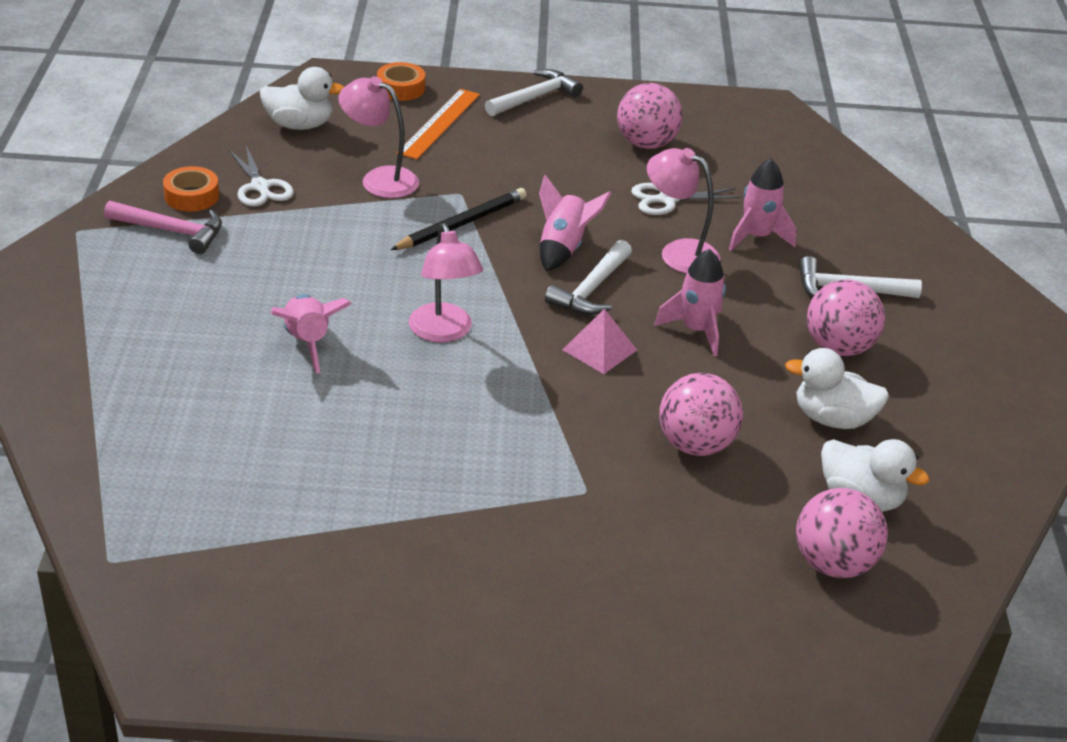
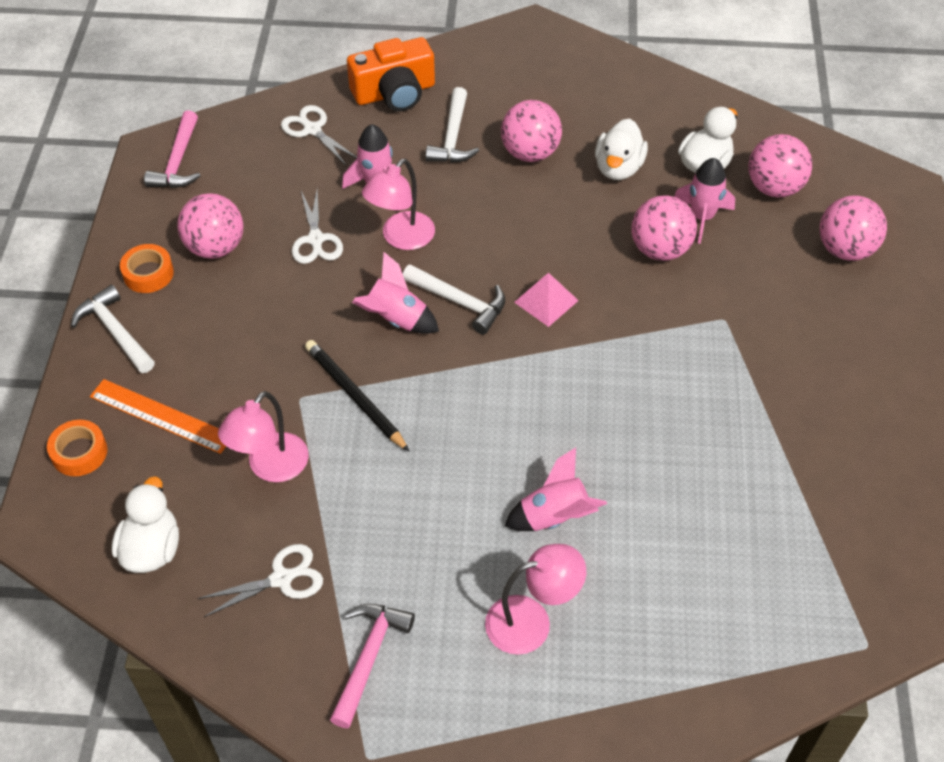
camera: 85 degrees left, 15 degrees up
orange tape [163,166,219,211] -> orange tape moved to [120,244,174,293]
pink lamp [409,223,483,343] -> pink lamp moved to [485,544,586,655]
pink rocket [654,249,726,356] -> pink rocket moved to [674,158,735,244]
none -> pink hammer [144,110,201,188]
none -> white scissors [281,105,357,167]
none -> orange camera [347,37,435,111]
none -> pink ball [819,196,887,261]

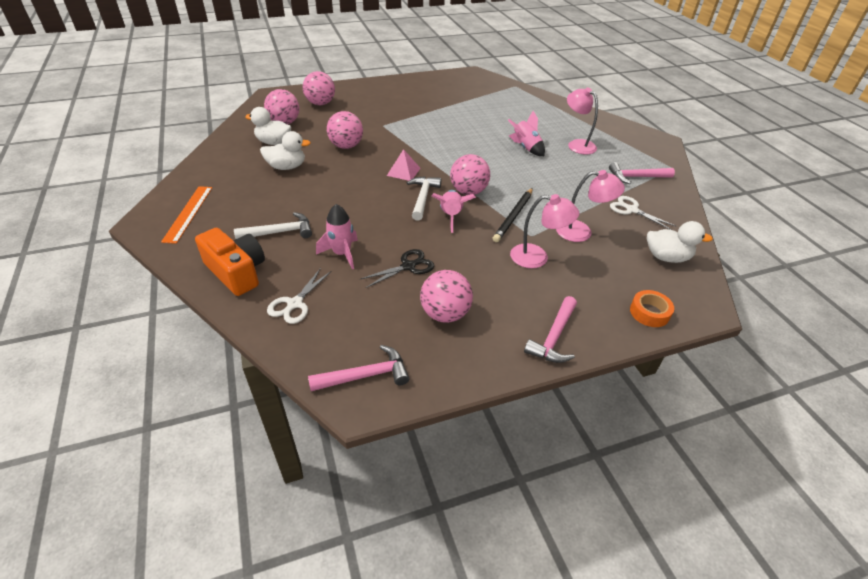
camera: 115 degrees left, 10 degrees down
white hammer [71,285,155,373] -> pink hammer [524,296,577,363]
orange ruler [90,379,226,454] -> orange ruler moved to [161,186,212,244]
white duck [112,476,179,573] -> white duck turned 150 degrees counterclockwise [647,221,713,263]
orange tape [120,244,174,293] -> none
white scissors [292,190,343,264] -> black scissors [361,249,434,288]
pink lamp [362,159,435,250] -> pink lamp moved to [510,194,579,268]
pink ball [501,100,562,162] -> pink ball moved to [450,154,490,195]
pink rocket [674,158,735,244] -> none

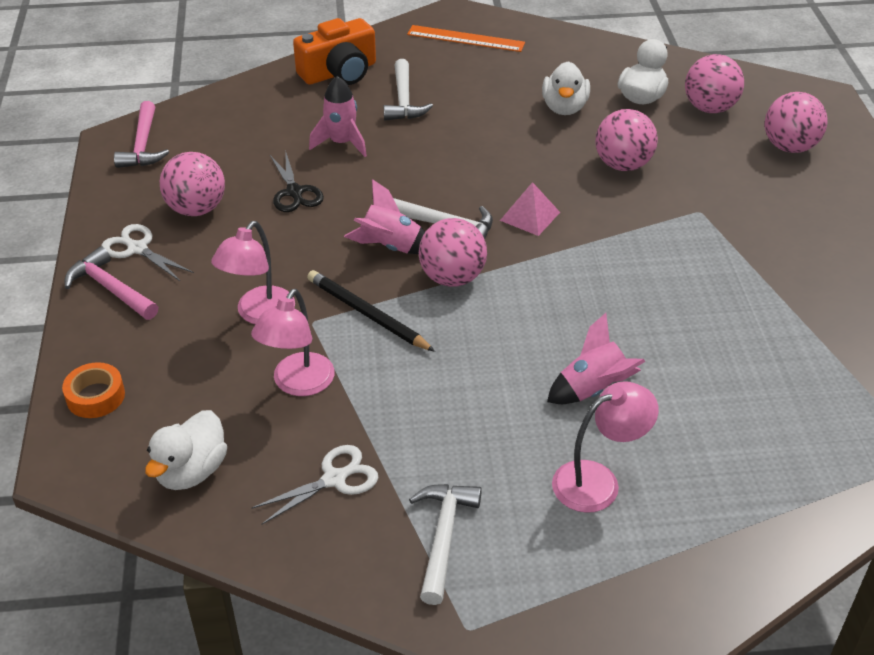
camera: 105 degrees right, 0 degrees up
white scissors [267,268,332,324] -> white scissors moved to [102,224,194,281]
pink hammer [609,162,675,184] -> white hammer [409,484,482,605]

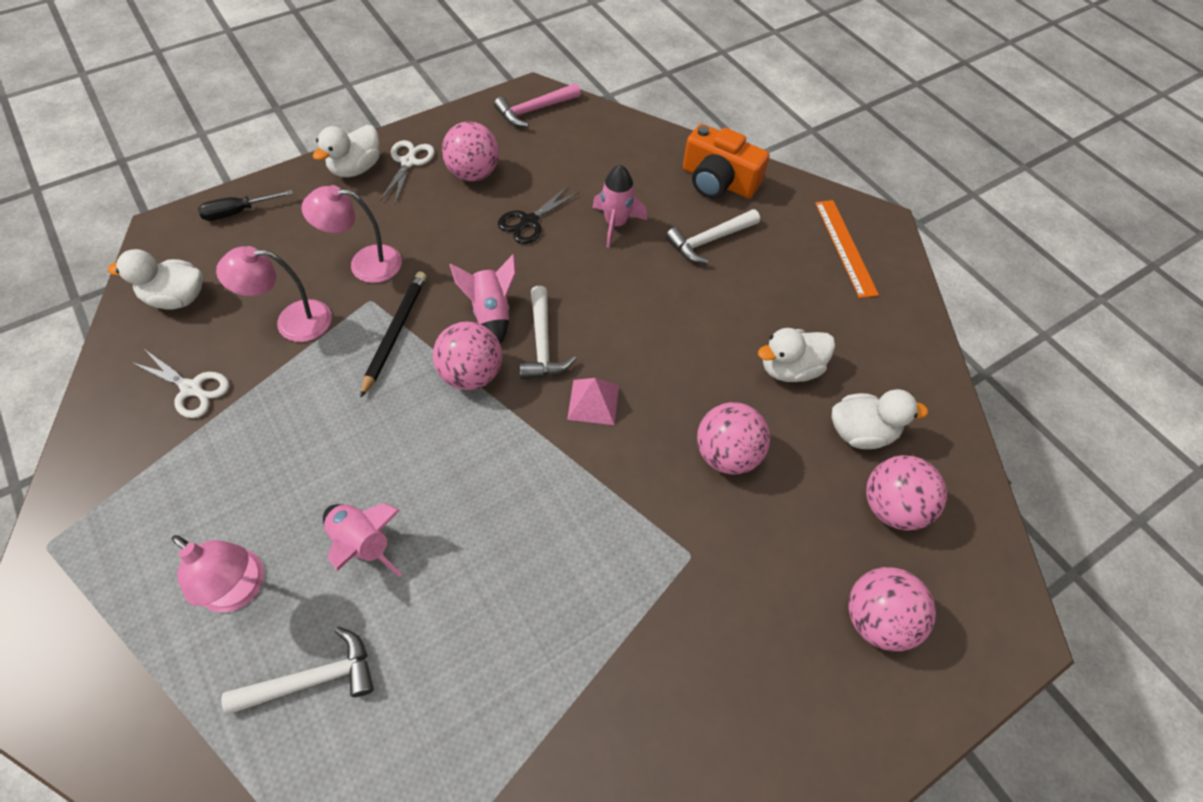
camera: 60 degrees right, 15 degrees up
orange tape [62,362,125,418] -> black screwdriver [198,190,293,221]
pink hammer [64,246,158,320] -> white duck [313,125,380,177]
white hammer [409,484,482,605] -> white hammer moved to [221,627,374,715]

